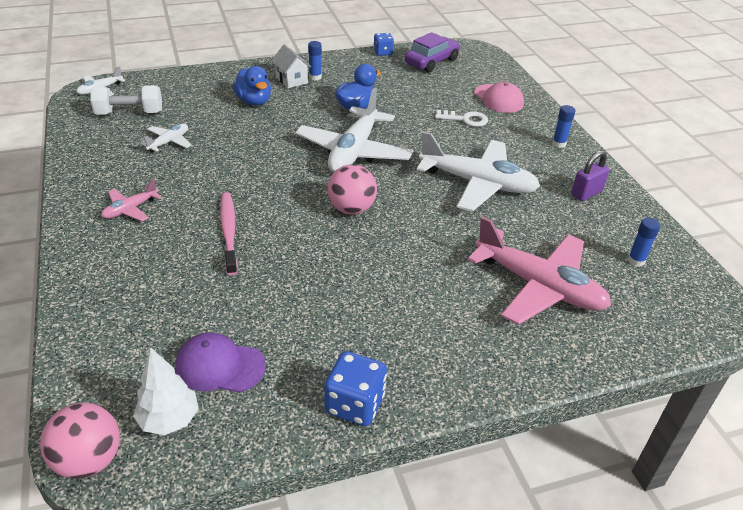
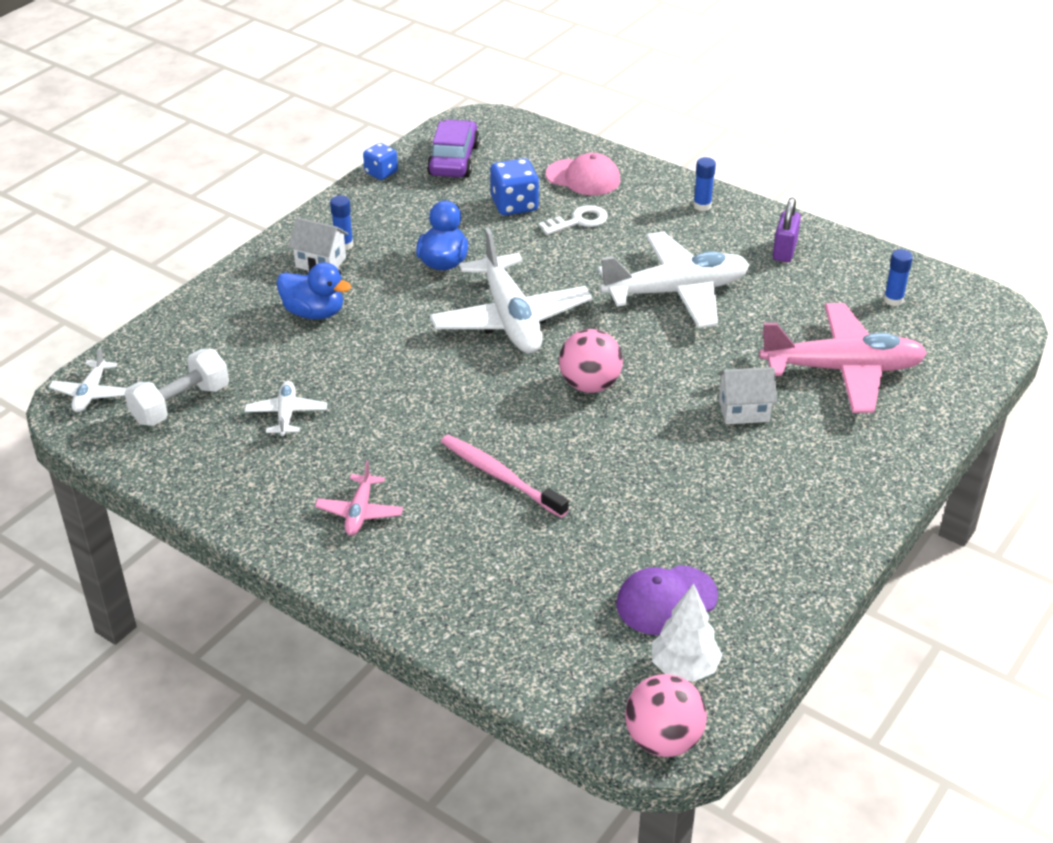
camera: 35 degrees left, 0 degrees up
blue dice [324,351,387,426] -> blue dice moved to [490,158,539,216]
none -> white house [718,367,777,424]

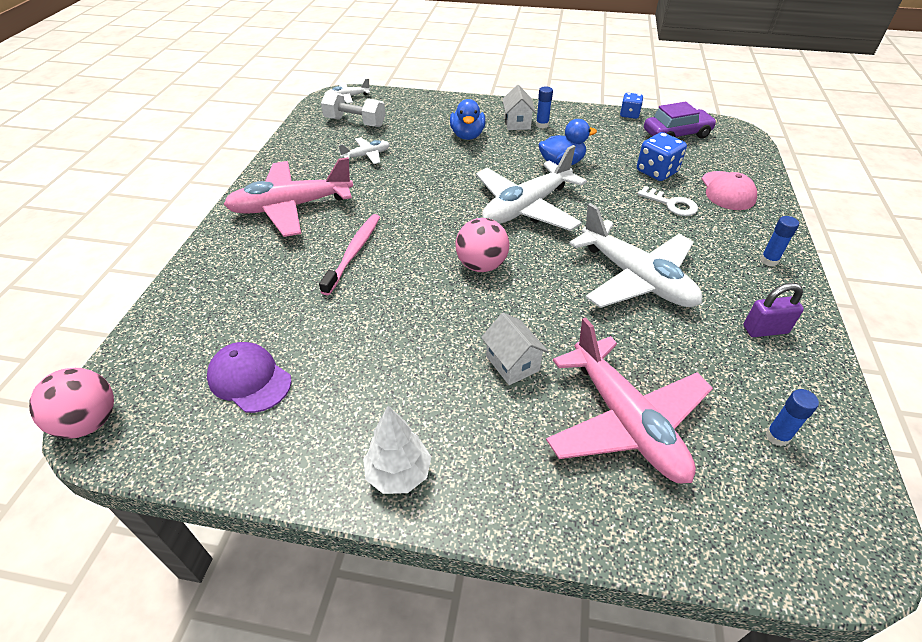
camera: 65 degrees right, 5 degrees up
pink plane [315,460,403,535] -> pink plane [224,157,353,237], size x2.14
white tree [652,583,722,682] -> white tree moved to [363,406,431,494]

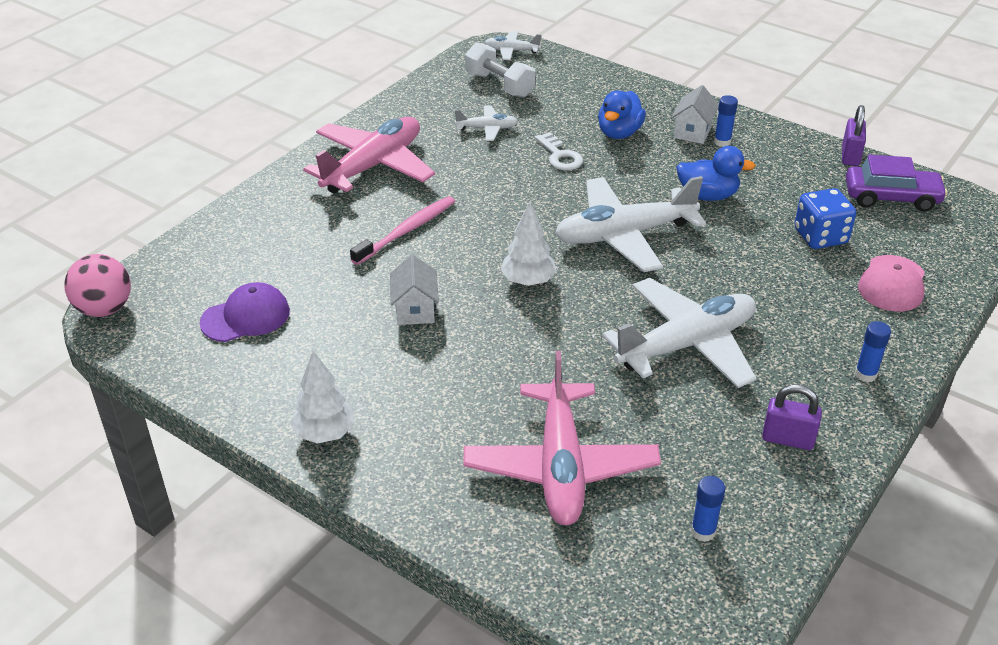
camera: 25 degrees right, 5 degrees down
purple cap [207,342,292,413] -> purple cap turned 90 degrees clockwise [199,282,290,342]
pink plane [224,157,353,237] -> pink plane turned 120 degrees clockwise [303,117,435,193]
pink ball [456,218,509,272] -> white tree [501,202,557,286]
white house [481,312,549,385] -> white house moved to [390,255,439,325]
white plane [569,203,702,308] -> white plane turned 105 degrees counterclockwise [602,278,756,388]
blue dice [620,93,643,119] -> purple padlock [842,105,866,166]
white key [637,186,698,216] -> white key moved to [535,132,583,170]

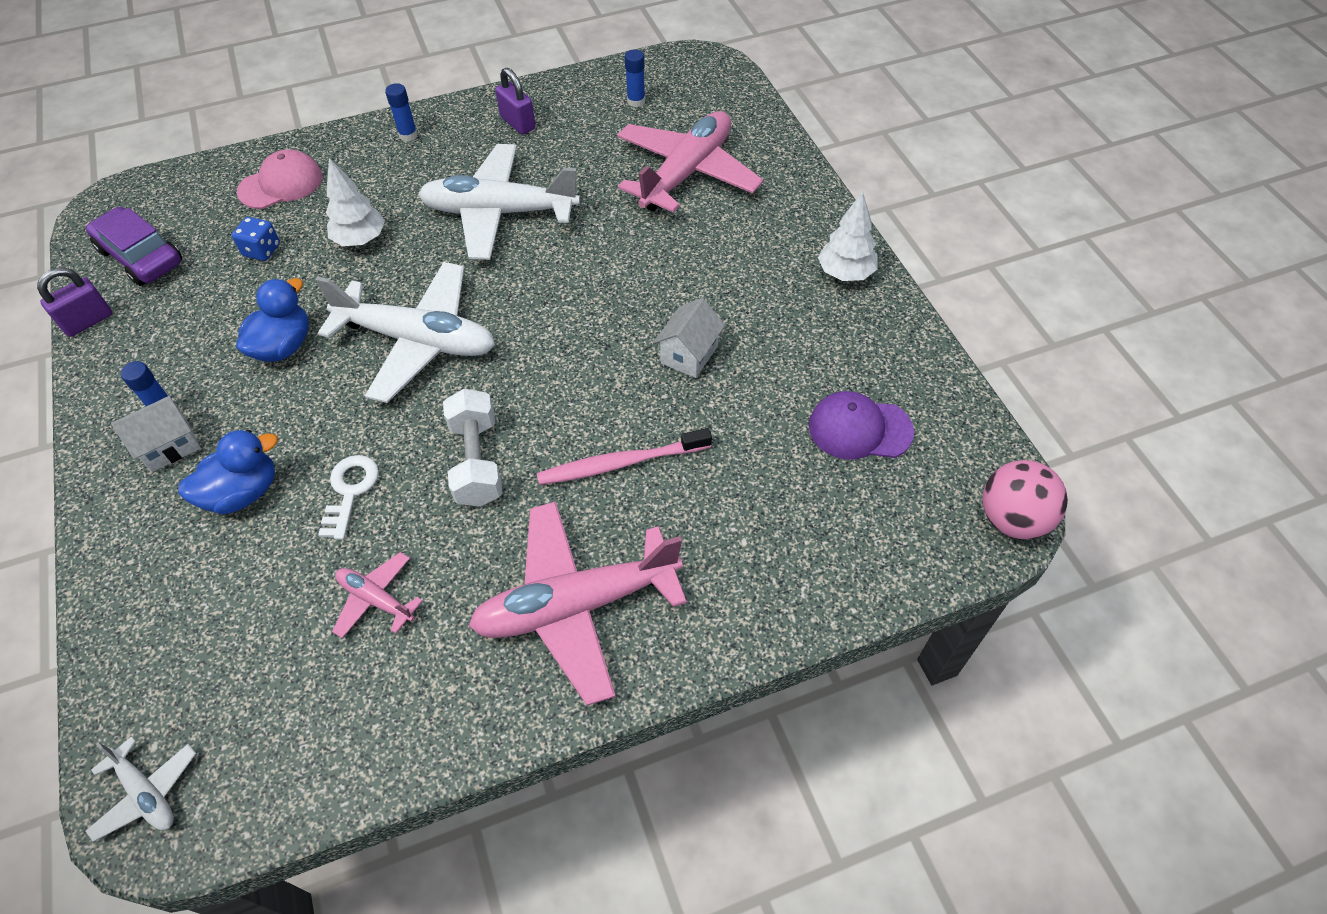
camera: 145 degrees left, 15 degrees up
white plane [454,106,518,141] -> pink plane [332,552,423,638]
white dumbbell [465,42,535,98] -> white dumbbell moved to [443,389,503,507]
white tree [501,202,557,286] -> white tree moved to [326,158,385,246]
blue duck [676,146,755,201] -> blue duck turned 75 degrees clockwise [236,278,309,362]
blue dice [794,188,856,249] -> blue dice [232,217,280,261], size x0.64

